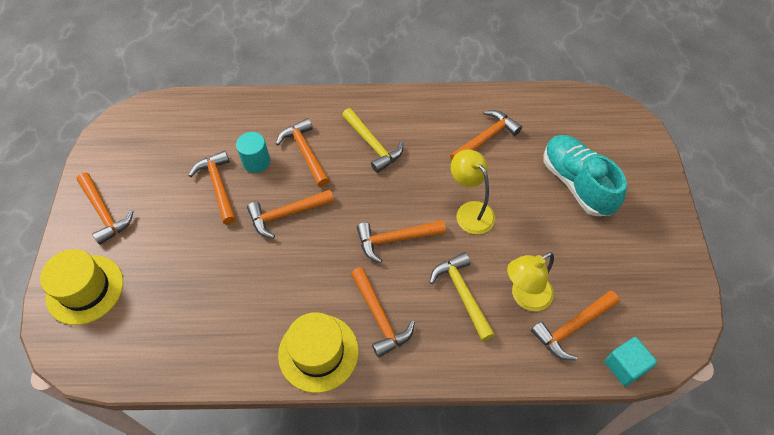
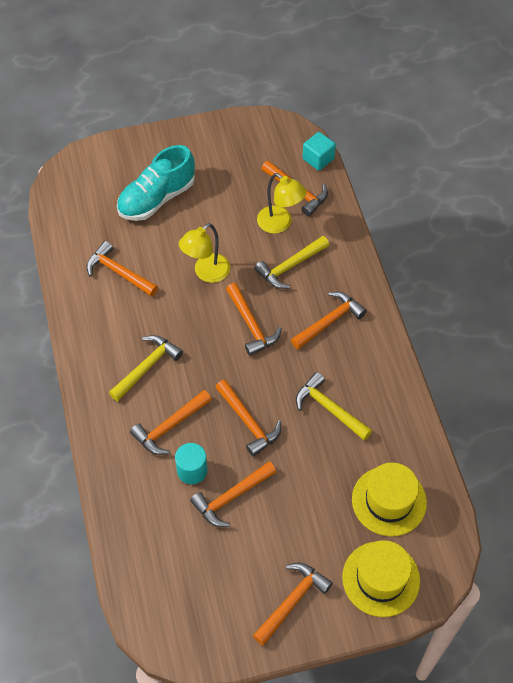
camera: 105 degrees left, 0 degrees up
yellow hat [278,312,359,393] -> yellow hat moved to [352,462,427,537]
none -> yellow hammer [296,372,372,441]

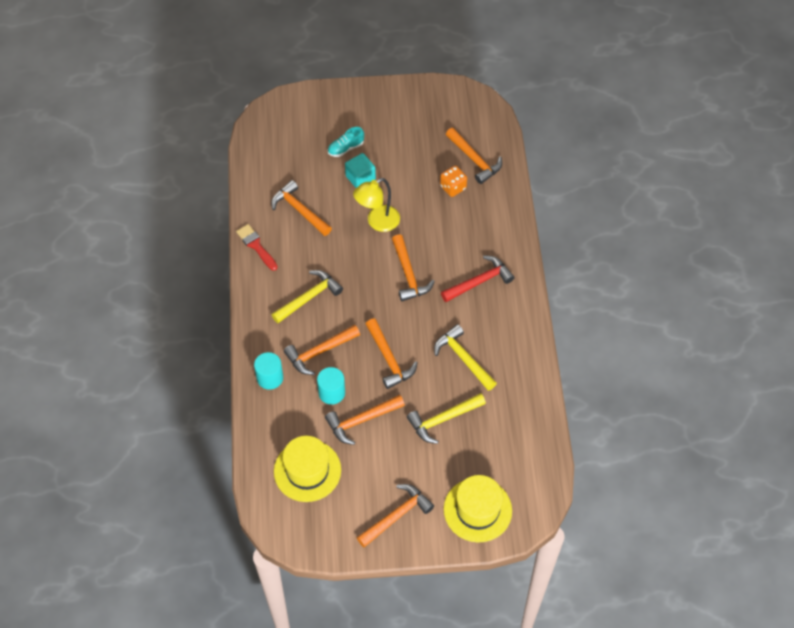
camera: 10 degrees right, 0 degrees up
turquoise shoe [117,145,195,221] -> turquoise shoe [328,127,364,157], size x0.48
yellow hammer [254,236,329,289] -> yellow hammer moved to [407,393,486,444]
yellow lamp [257,173,307,234] -> orange dice [440,166,467,197]
orange hammer [291,292,367,349] -> red hammer [441,255,515,302]
turquoise cube [302,132,336,171] -> turquoise cube moved to [345,153,376,188]
yellow hat [352,462,427,537] -> yellow hat moved to [274,436,341,502]
none -> red brush [236,224,278,271]
none -> turquoise cylinder [254,352,283,390]

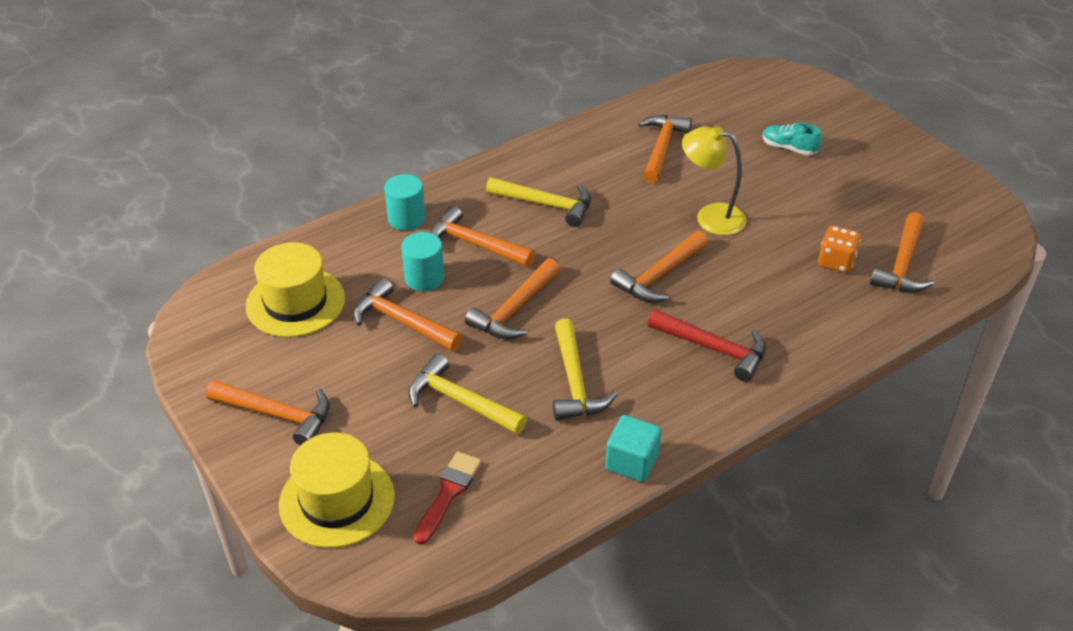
camera: 60 degrees right, 15 degrees down
red brush [236,224,278,271] -> red brush moved to [414,452,482,545]
turquoise cube [345,153,376,188] -> turquoise cube moved to [605,415,662,482]
yellow hammer [434,324,497,391] -> yellow hammer turned 150 degrees clockwise [553,319,617,420]

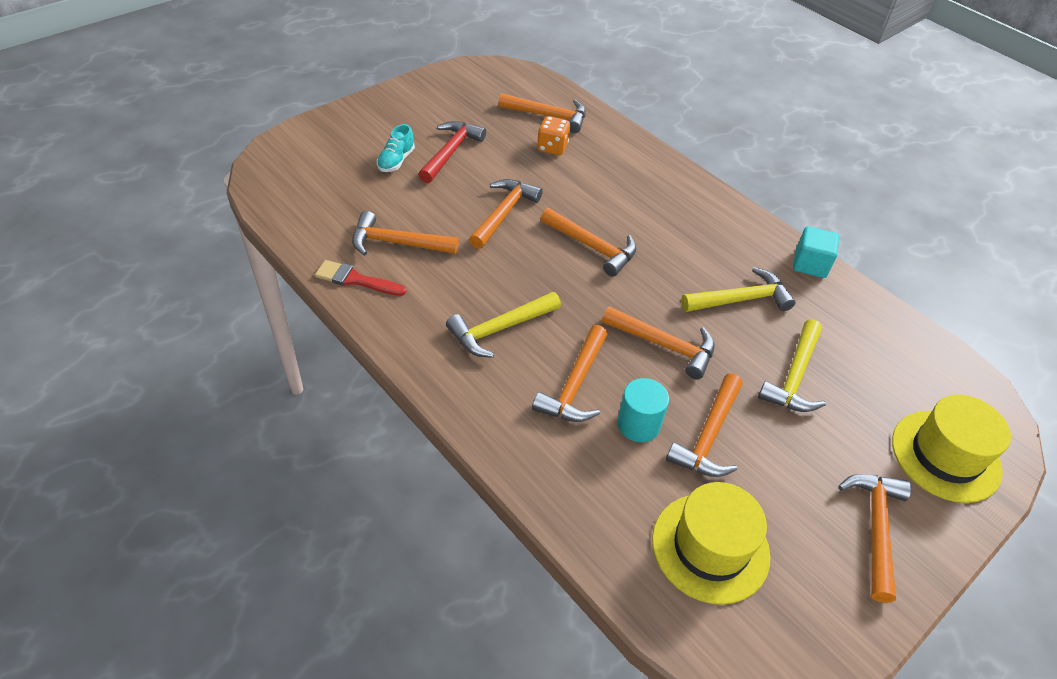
camera: 100 degrees left, 5 degrees up
turquoise cylinder [384,174,426,231] -> none
red brush [414,452,482,545] -> red brush moved to [315,260,407,296]
yellow hammer [486,177,591,227] -> yellow hammer turned 135 degrees counterclockwise [446,292,561,358]
red hammer [648,309,766,382] -> red hammer moved to [418,121,486,183]
yellow lamp [682,126,747,235] -> orange hammer [469,179,543,249]

